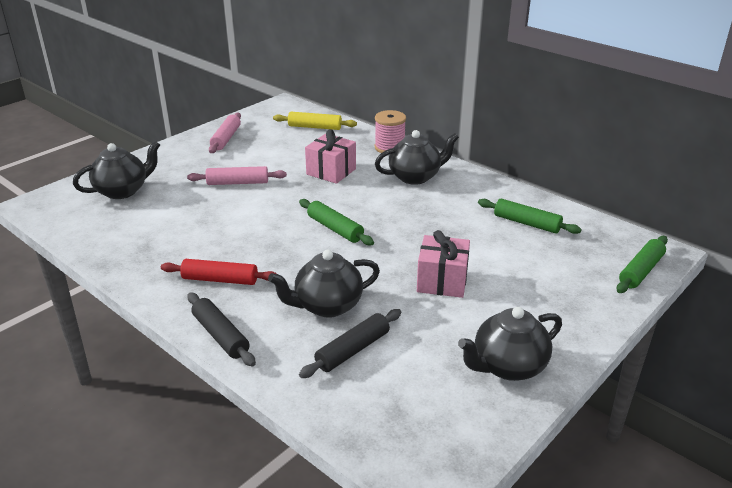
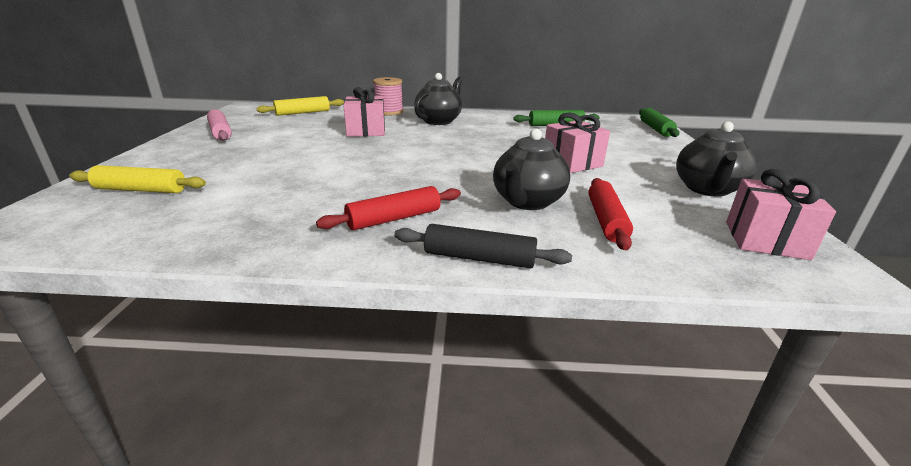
camera: 40 degrees left, 5 degrees down
black teapot [73,141,160,199] -> yellow rolling pin [69,165,206,193]
pink rolling pin [187,166,287,185] -> none
green rolling pin [299,199,374,246] -> none
black rolling pin [299,309,401,378] -> red rolling pin [588,178,633,250]
none -> pink gift [726,169,836,260]

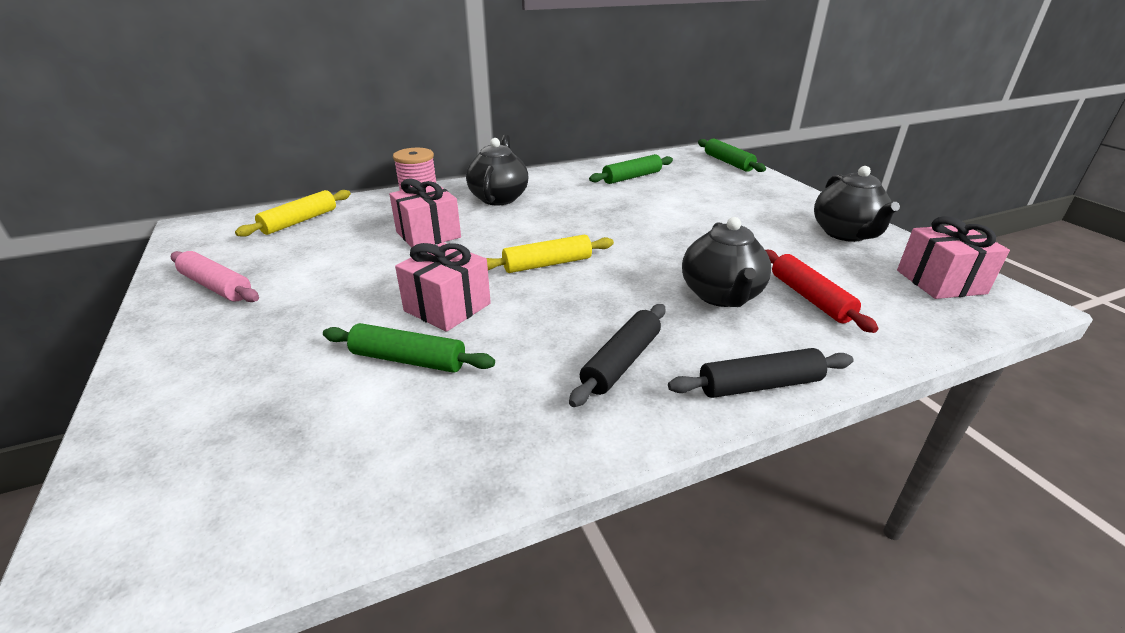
camera: 25 degrees left, 5 degrees up
yellow rolling pin [69,165,206,193] -> yellow rolling pin moved to [486,235,614,273]
red rolling pin [316,186,461,230] -> black rolling pin [569,304,666,407]
pink gift [545,112,610,173] -> pink gift moved to [395,242,491,332]
none -> green rolling pin [323,323,495,373]

